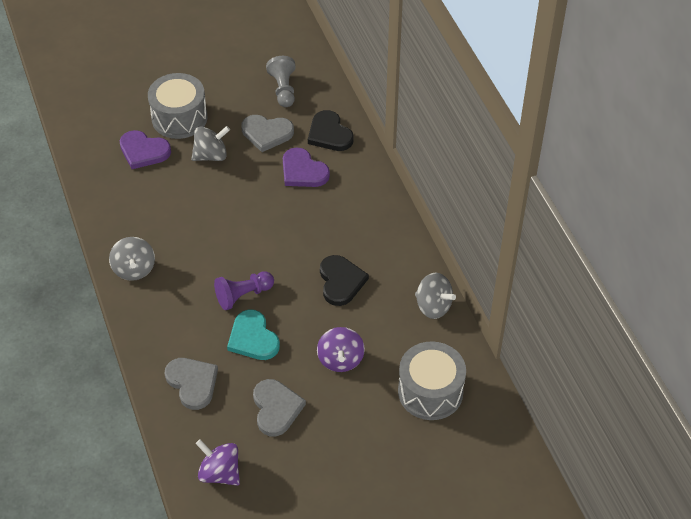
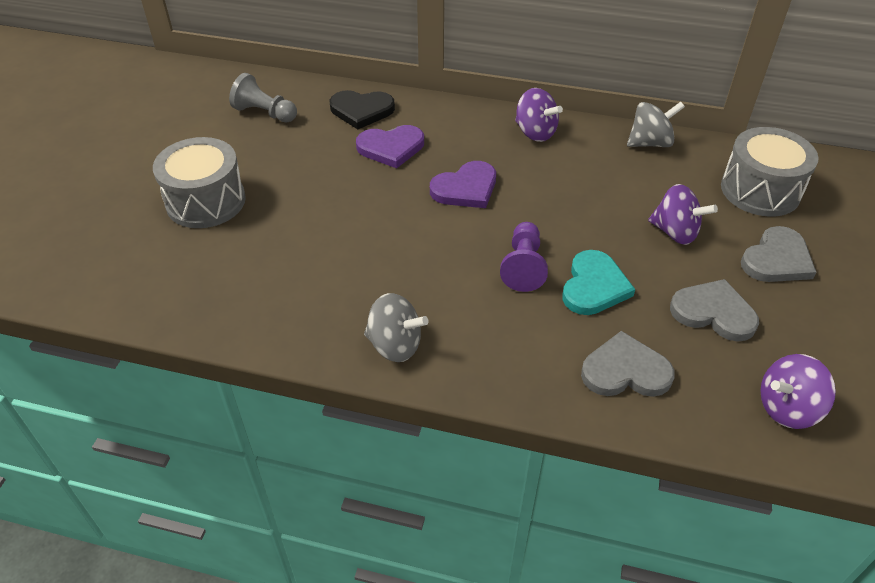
camera: 55 degrees left, 5 degrees down
purple heart [120,130,171,169] -> purple heart moved to [430,161,496,208]
grey spinning top [191,126,230,161] -> none
turquoise heart [227,310,280,360] -> turquoise heart turned 75 degrees counterclockwise [562,250,635,315]
grey heart [241,115,294,152] -> grey heart moved to [741,226,816,282]
black heart [320,255,369,306] -> none
none -> purple spinning top [515,88,563,142]

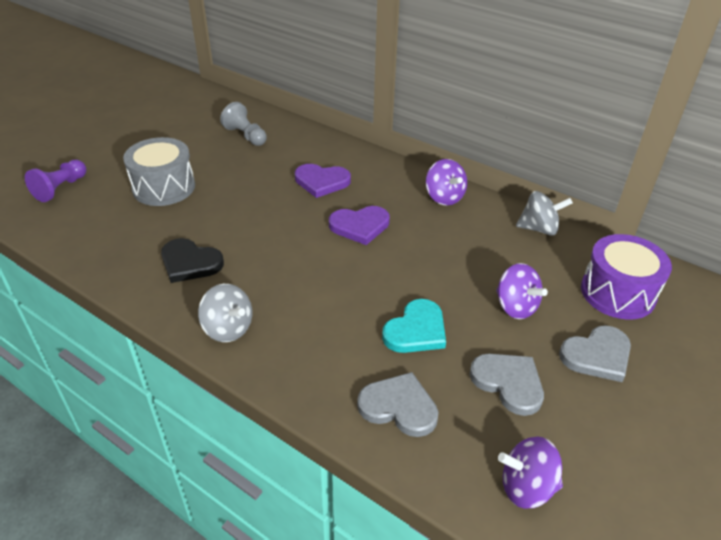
camera: 20 degrees right, 5 degrees down
black heart [329,90,395,129] -> black heart moved to [161,238,224,283]
purple pawn [500,222,548,292] -> purple pawn moved to [25,160,87,202]
grey drum [721,127,819,217] -> purple drum [581,234,672,320]

